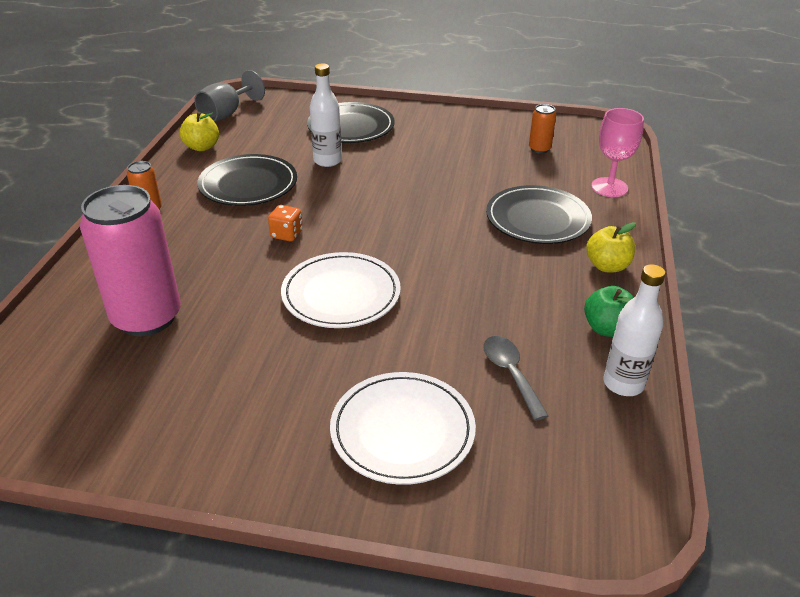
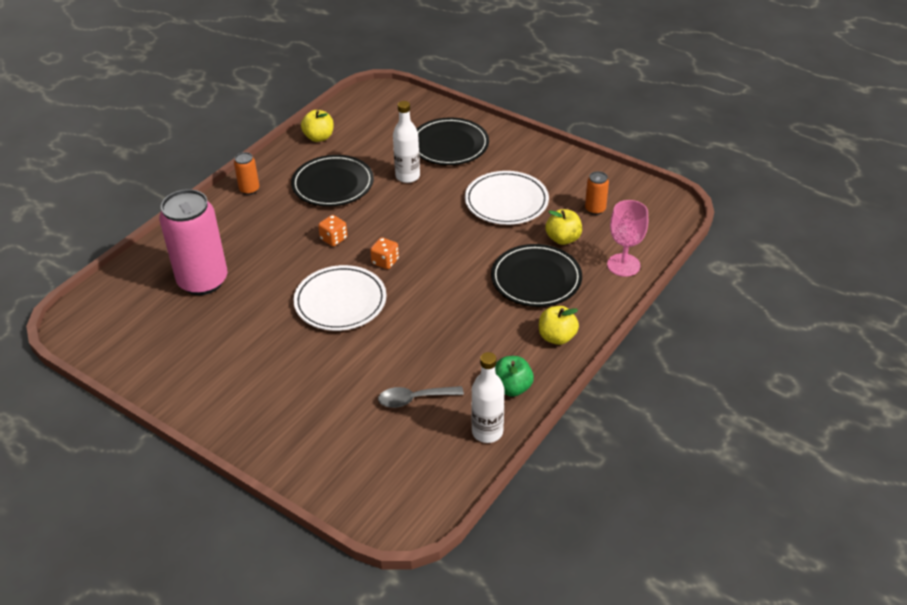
camera: 25 degrees right, 5 degrees up
grey goblet [194,70,265,122] -> none
white plate [330,372,476,485] -> white plate moved to [465,171,549,225]
grey spoon [483,336,549,421] -> grey spoon turned 105 degrees counterclockwise [378,386,464,408]
none -> orange dice [370,237,399,269]
none -> yellow apple [546,209,582,245]

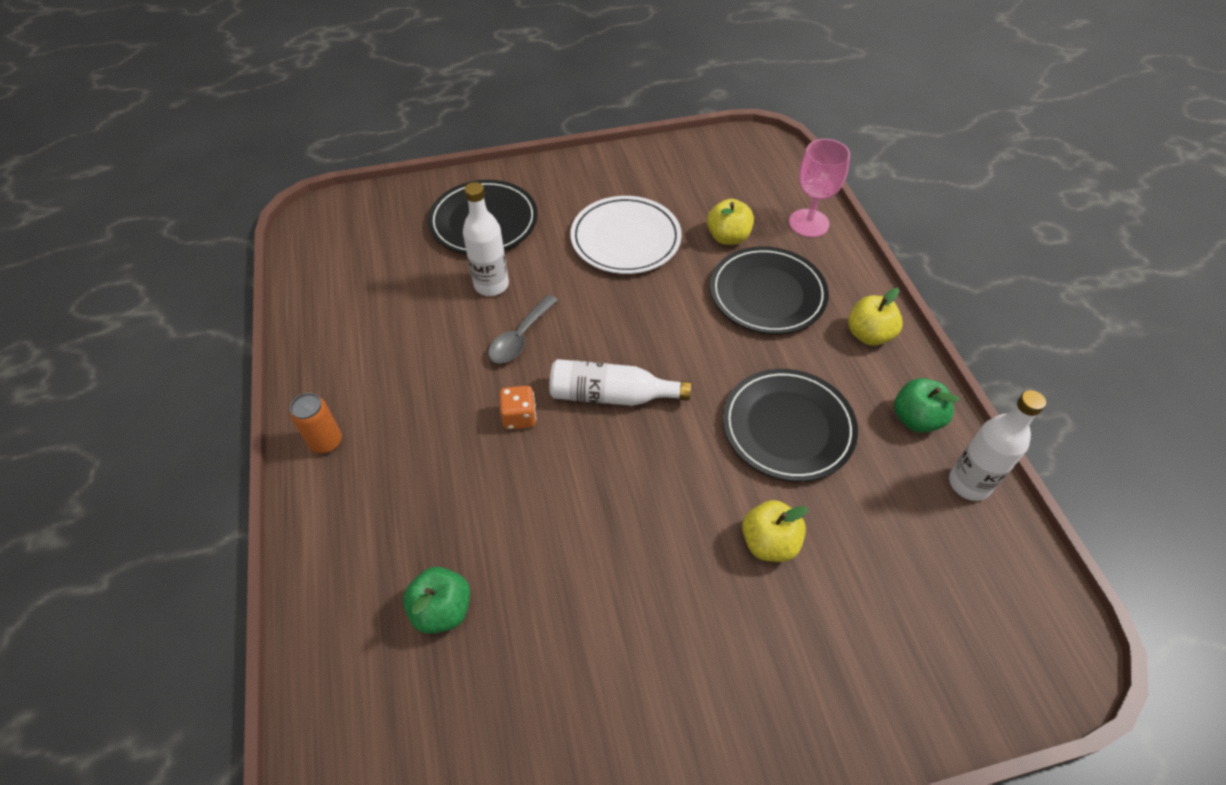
camera: 50 degrees left, 10 degrees up
pink can [159,189,227,295] -> green apple [403,567,470,634]
black plate [291,155,374,207] -> black plate moved to [723,369,858,482]
white plate [294,265,386,331] -> none
yellow apple [301,110,334,142] -> yellow apple moved to [742,500,808,562]
orange dice [370,237,399,269] -> white bottle [549,359,691,406]
grey spoon [378,386,464,408] -> grey spoon moved to [488,295,558,364]
orange can [585,171,609,215] -> none

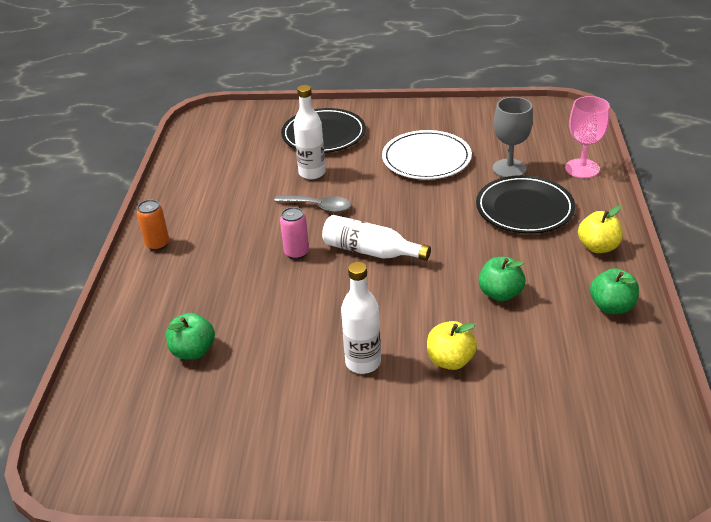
camera: 20 degrees right, 15 degrees down
grey spoon [488,295,558,364] -> grey spoon turned 120 degrees counterclockwise [274,195,351,213]
orange dice [499,386,536,429] -> pink can [280,207,309,259]
yellow apple [707,199,754,245] -> grey goblet [493,97,533,177]
black plate [723,369,858,482] -> green apple [478,257,525,301]
white bottle [949,390,1046,501] -> white bottle moved to [341,262,381,374]

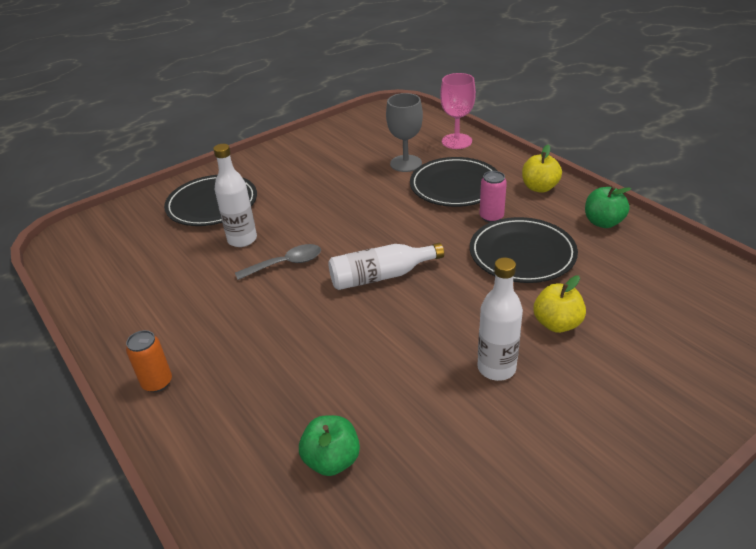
camera: 40 degrees left, 0 degrees up
pink can [280,207,309,259] -> pink can moved to [480,171,507,222]
white plate [382,130,472,180] -> none
green apple [478,257,525,301] -> black plate [470,217,578,283]

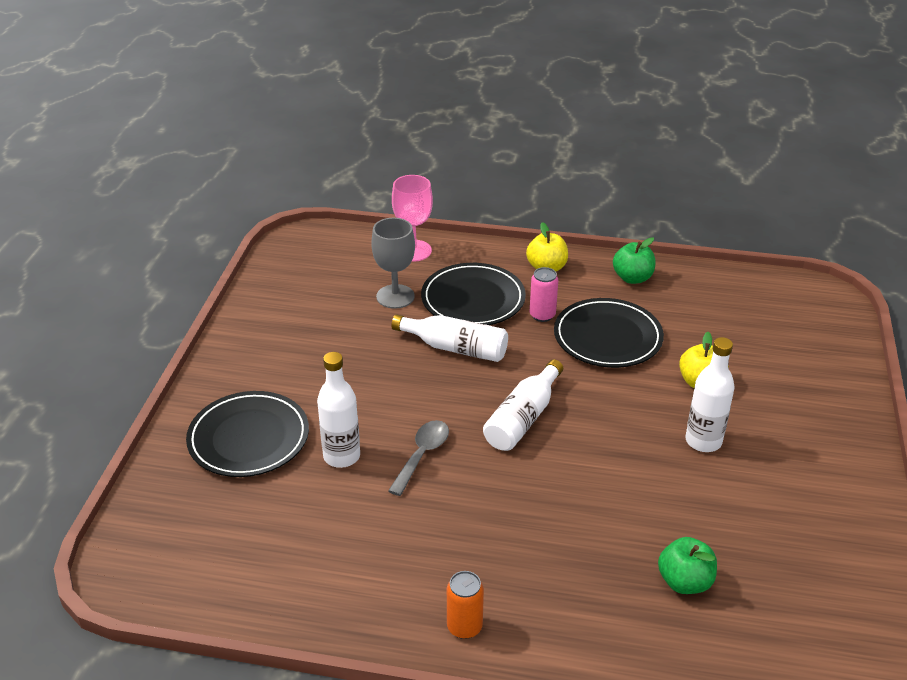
camera: 45 degrees left, 0 degrees up
none -> white bottle [391,314,508,362]

